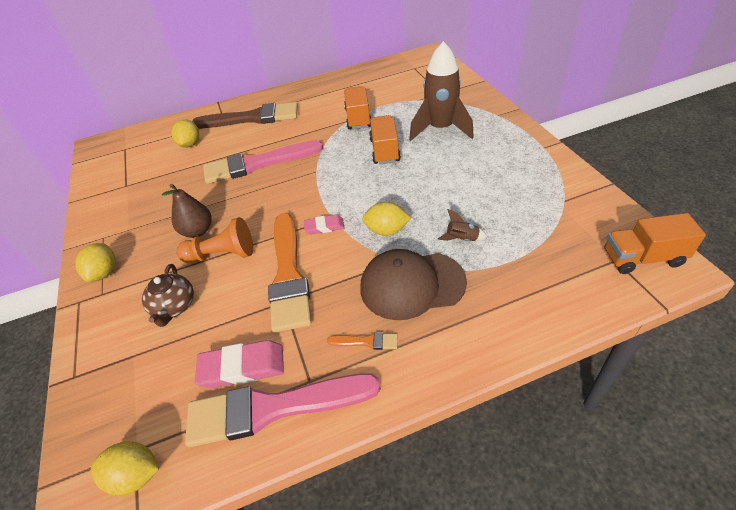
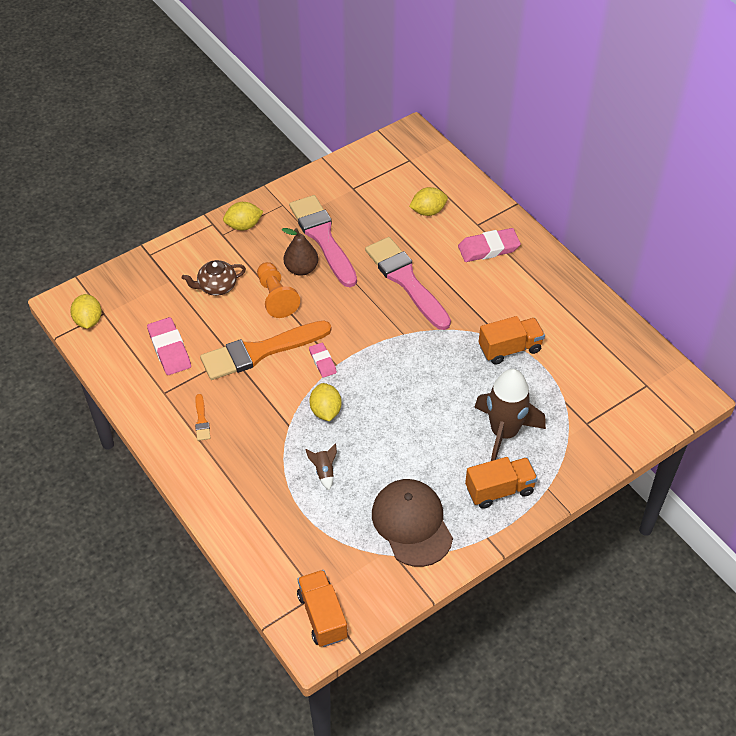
camera: 70 degrees right, 5 degrees up
pink brush [185,373,381,447] -> pink brush moved to [289,195,357,287]
brown brush [192,102,298,128] -> pink eraser [458,228,521,262]
brown cap [360,249,467,320] -> brown cap moved to [372,479,453,567]
orange truck [369,115,401,164] -> orange truck moved to [465,457,538,509]

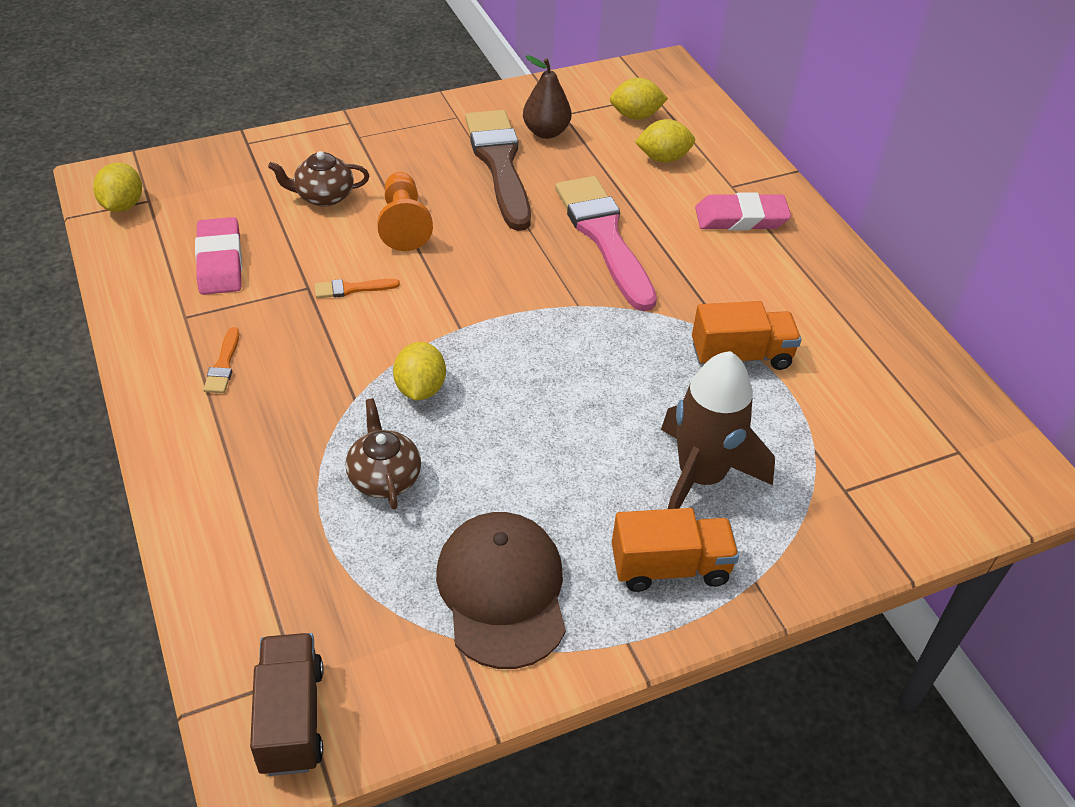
camera: 10 degrees right, 5 degrees down
orange brush [200,320,331,380] -> orange brush [314,278,400,298], size x0.40
yellow lemon [223,202,263,230] -> yellow lemon moved to [610,78,668,120]
brown pear [282,228,318,276] -> brown pear moved to [523,55,572,139]
pink brush [289,195,357,287] -> brown brush [465,110,531,231]
orange truck [297,570,348,647] -> brown truck [250,633,323,776]
brown rocket [305,443,337,490] -> brown teapot [346,398,421,509]
pink eraser [309,343,337,378] -> none

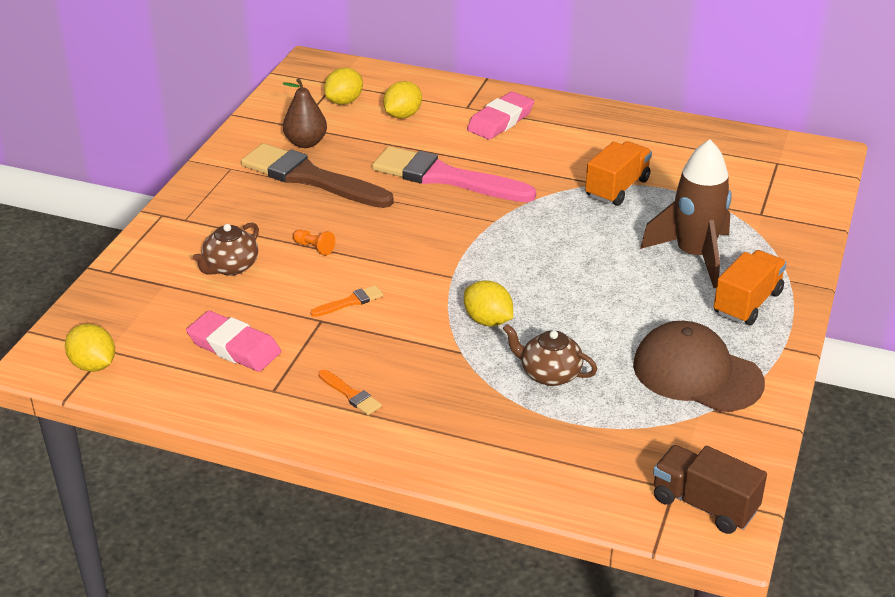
camera: 45 degrees left, 10 degrees down
orange brush [314,278,400,298] -> orange brush turned 150 degrees counterclockwise [310,285,383,317]
orange pawn [377,172,433,251] -> orange pawn [293,229,335,256], size x0.50

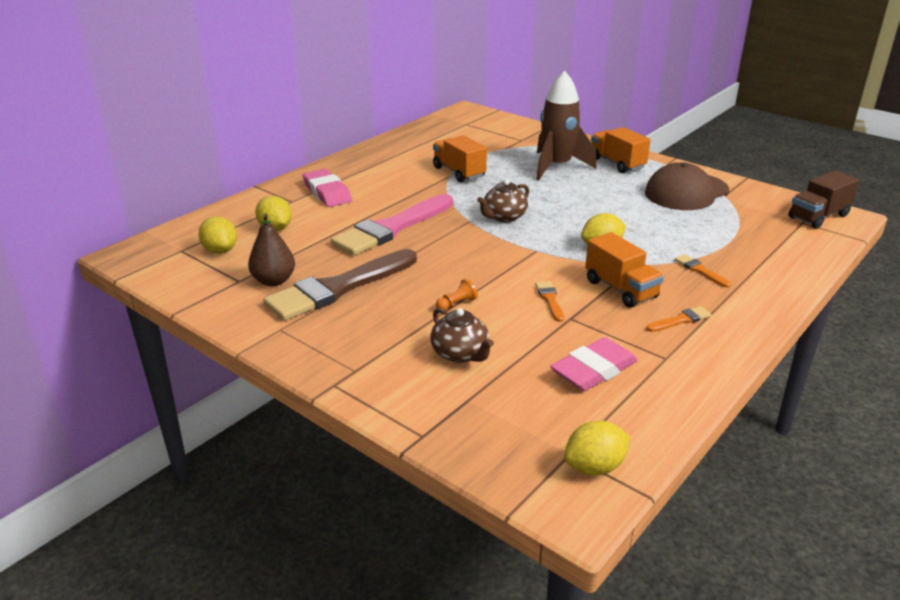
camera: 70 degrees left, 5 degrees down
brown teapot [503,324,597,386] -> brown teapot moved to [477,179,529,222]
none -> orange truck [585,232,664,308]
none -> orange brush [675,254,731,288]

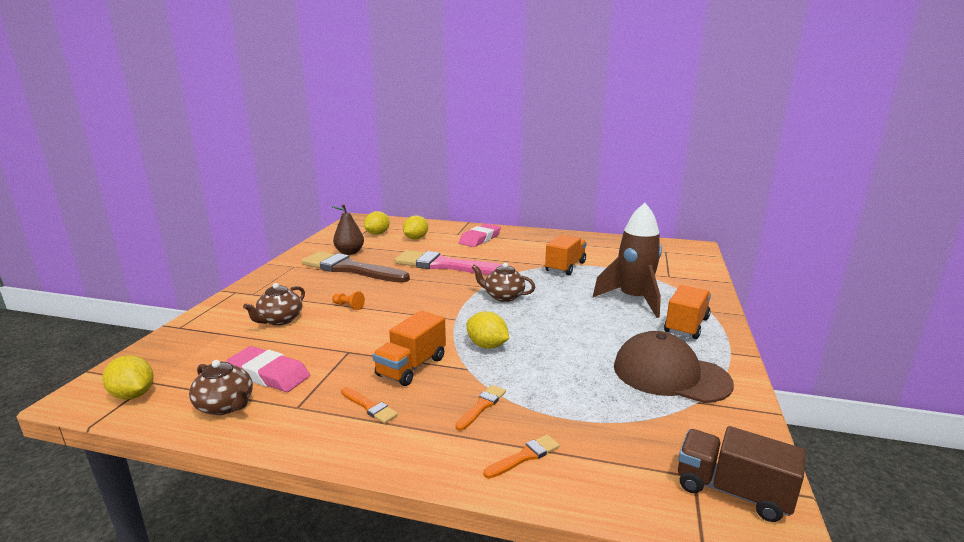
camera: 65 degrees right, 10 degrees down
orange brush [535,281,564,322] -> orange brush moved to [484,435,560,479]
none -> brown teapot [189,360,253,415]

